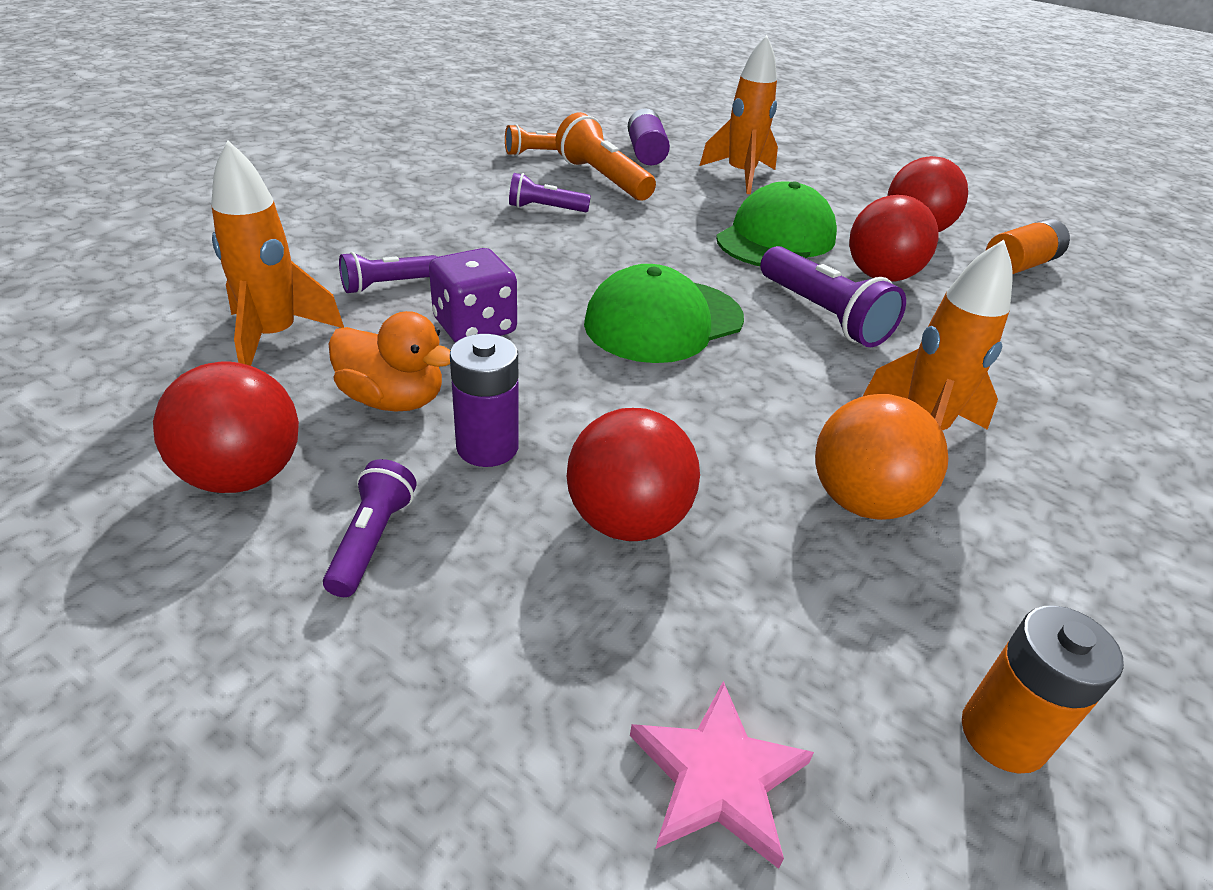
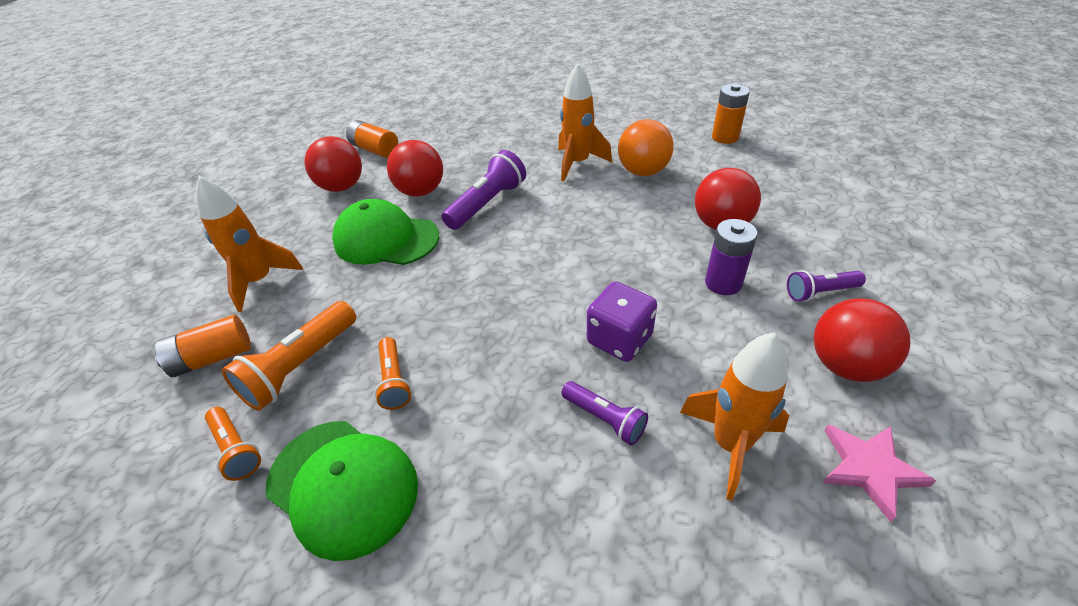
camera: 105 degrees left, 5 degrees up
orange duck [329,311,450,412] -> none
purple flashlight [509,173,591,212] -> orange flashlight [374,337,412,410]
green cap [584,264,744,363] -> green cap moved to [266,421,418,561]
purple battery [628,109,670,165] -> orange battery [155,315,251,377]
pink star [630,681,814,869] -> pink star moved to [823,424,936,522]

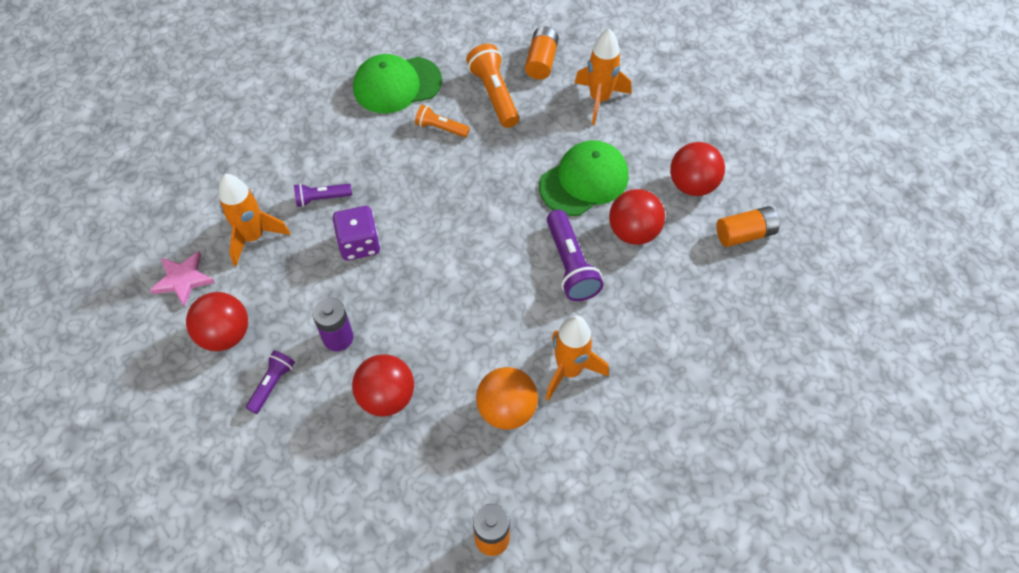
camera: 125 degrees right, 15 degrees up
orange flashlight [205,407,261,481] -> none

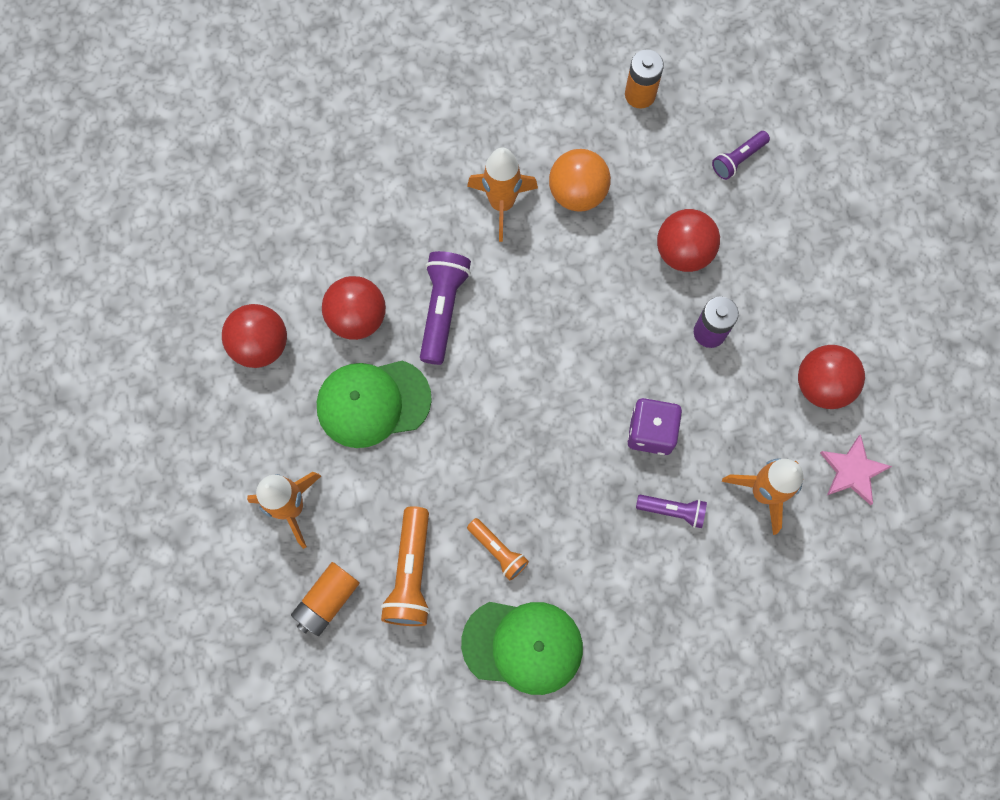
camera: 155 degrees left, 15 degrees up
purple flashlight [246,350,295,414] -> purple flashlight moved to [712,131,770,180]
orange battery [716,206,779,247] -> none

